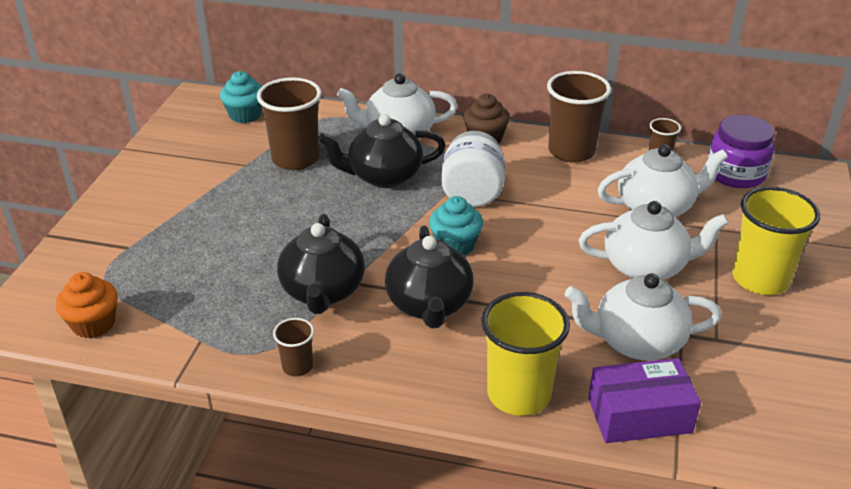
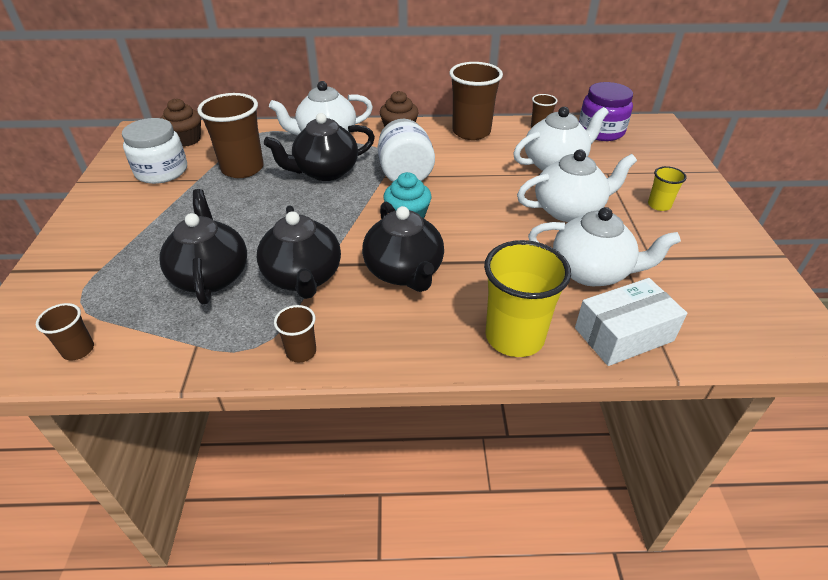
camera: 15 degrees left, 5 degrees up
orange cupcake [56,272,118,338] -> brown cup [36,303,94,360]
turquoise cupcake [220,71,262,123] -> brown cupcake [161,98,201,147]
white teapot [565,273,722,361] -> white teapot turned 150 degrees counterclockwise [528,207,681,286]
purple box [588,358,701,443] -> white box [575,278,687,366]
yellow cup [732,187,820,295] -> yellow cup [648,166,687,211], size x0.50
none -> white jar [122,118,187,184]
none -> black teapot [159,189,247,304]

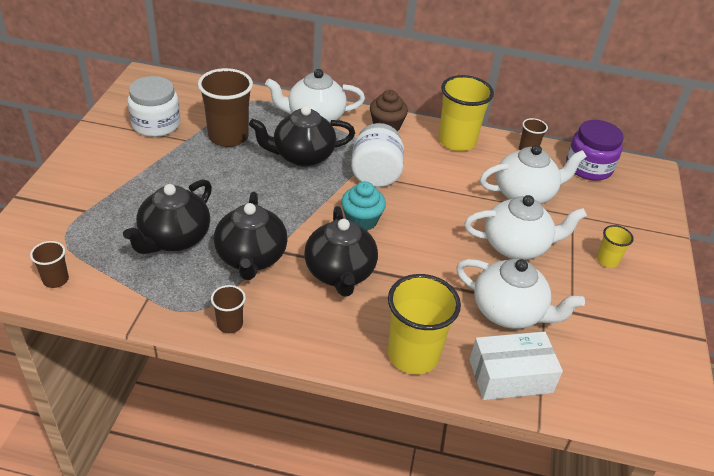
camera: 10 degrees right, 0 degrees up
black teapot [159,189,247,304] -> black teapot turned 150 degrees counterclockwise [123,179,212,254]
brown cupcake [161,98,201,147] -> none
brown cup [449,62,503,140] -> yellow cup [438,75,494,151]

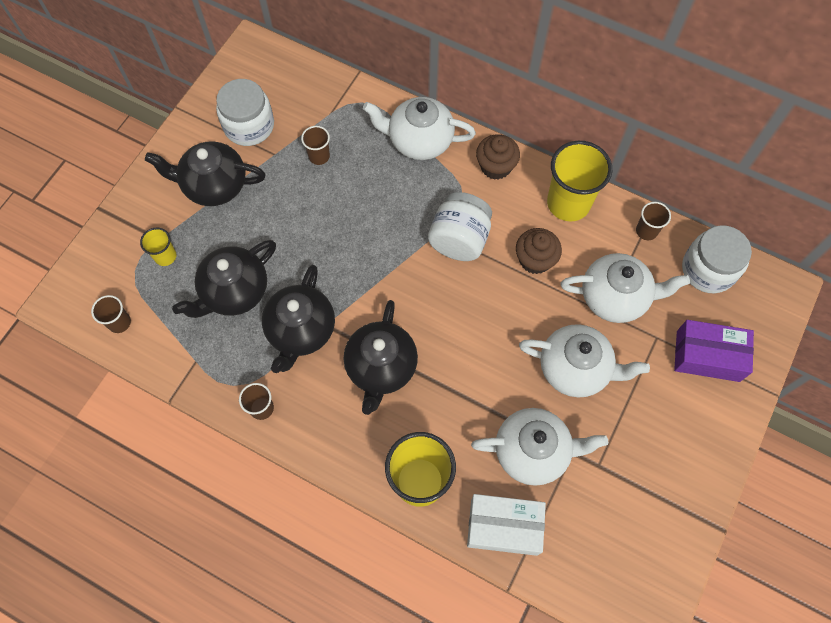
camera: 20 degrees right, 25 degrees up
brown cup [198,68,253,147] -> brown cup [301,126,330,165], size x0.50
black teapot [249,105,355,167] -> black teapot moved to [145,141,266,206]
turquoise cupcake [341,181,386,231] -> none
white teapot [456,259,585,329] -> white teapot turned 45 degrees counterclockwise [471,408,608,486]
purple jar [566,120,624,181] -> white jar [682,225,752,293]
yellow cup [597,225,634,268] -> yellow cup moved to [140,227,177,266]
none -> brown cupcake [516,228,562,274]
none -> purple box [674,320,754,382]

